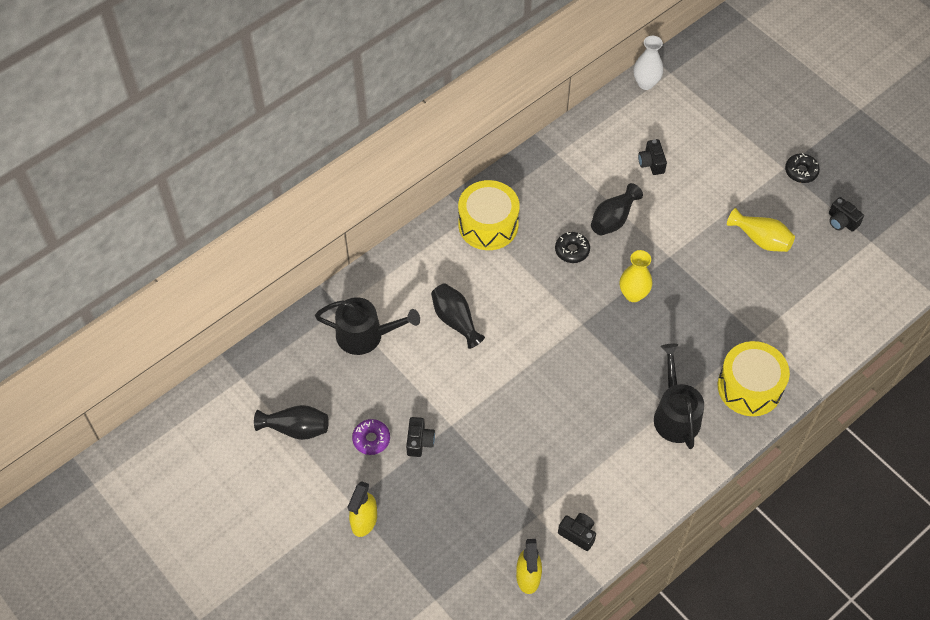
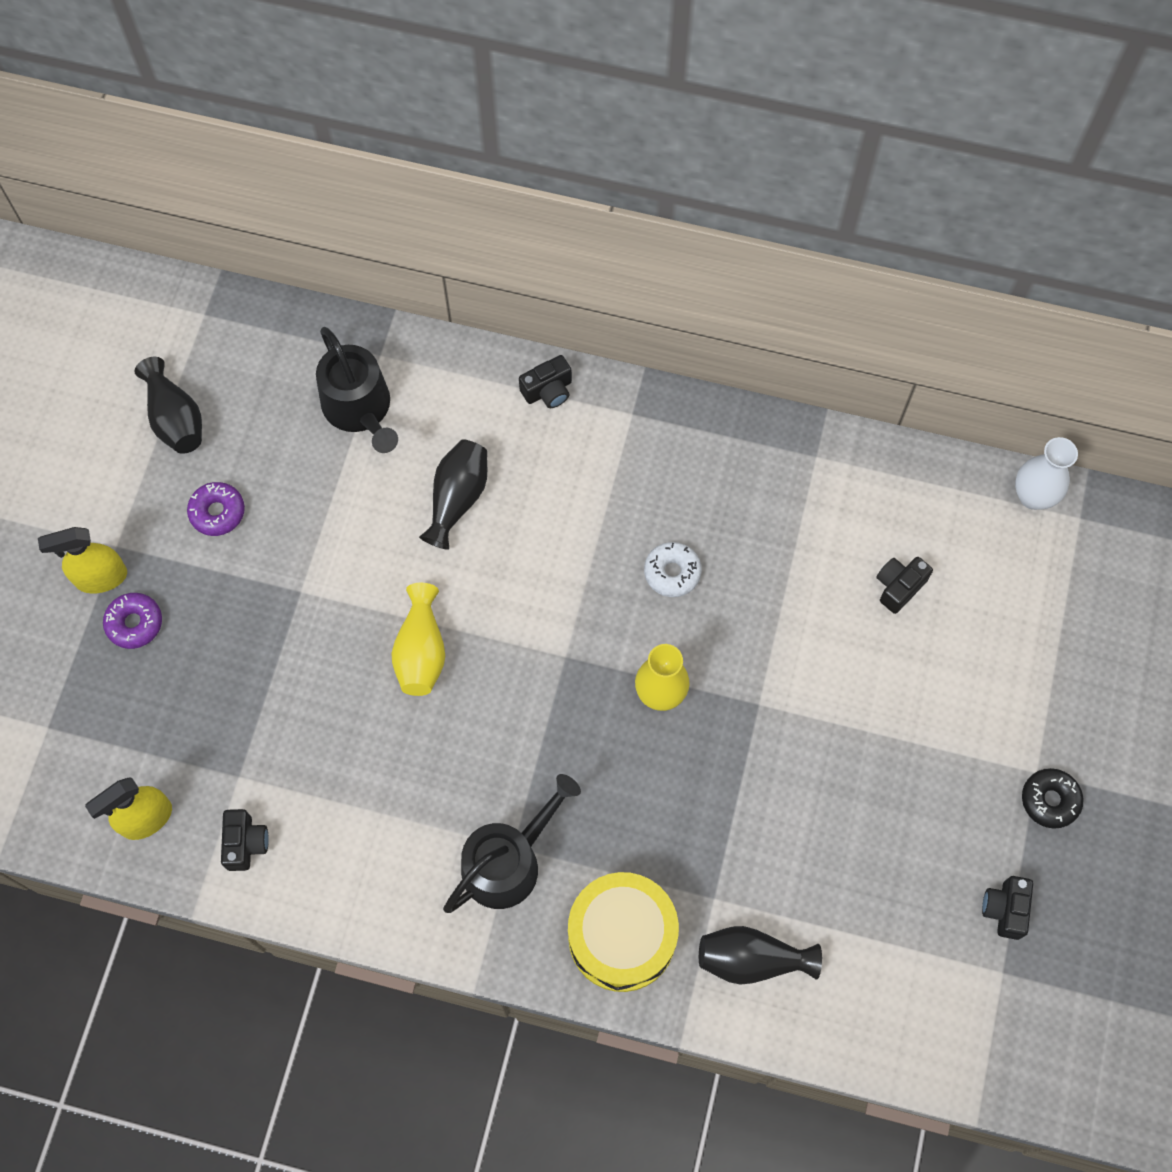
camera: 55 degrees right, 10 degrees up
black camera [406,417,435,457] -> black camera moved to [519,355,572,408]
yellow drum [458,180,520,250] -> none
black donut [555,232,590,263] -> white donut [644,542,702,597]
black vase [591,183,643,235] -> black vase moved to [699,926,822,985]
yellow vase [727,208,795,252] -> yellow vase moved to [391,583,445,696]
none -> purple donut [103,593,162,649]

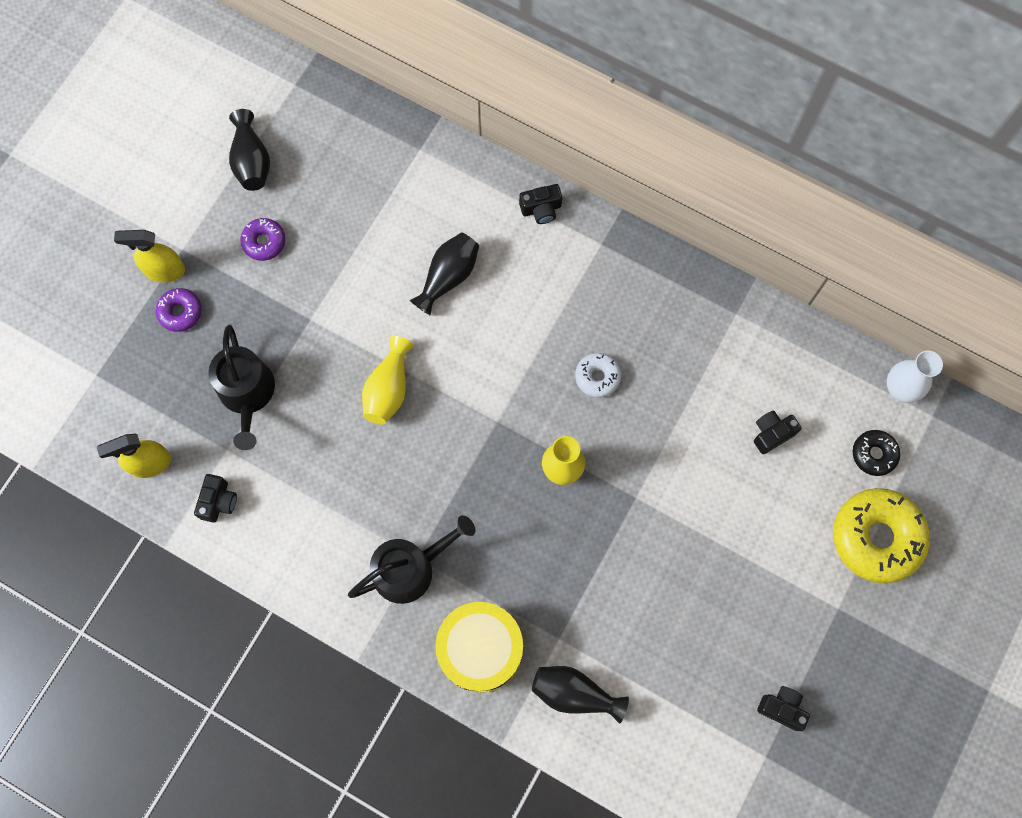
camera: 15 degrees right, 5 degrees up
black watering can [316,327,398,453] -> black watering can moved to [208,325,275,450]
black camera [982,876,1033,940] -> black camera turned 90 degrees clockwise [757,686,810,731]
black donut [1022,768,1083,829] -> black donut moved to [853,430,900,476]
none -> yellow donut [833,488,930,583]

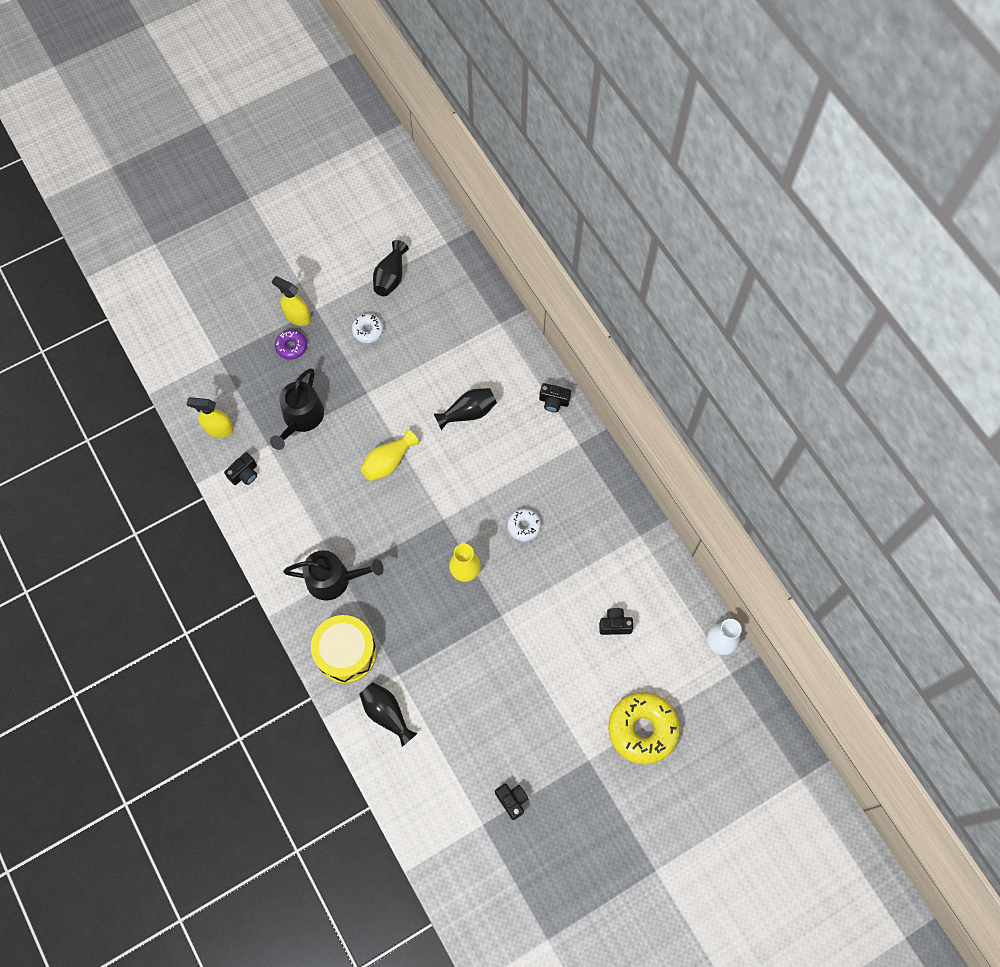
camera: 30 degrees right, 5 degrees down
purple donut [240,218,286,261] -> white donut [352,314,384,343]
black donut [853,430,900,476] -> none

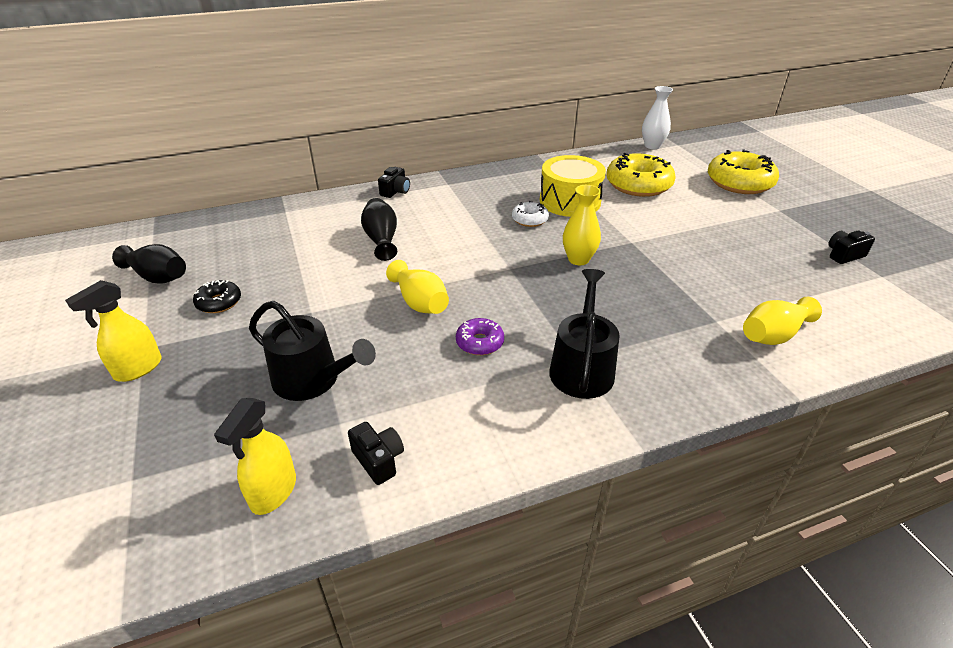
camera: 80 degrees left, 30 degrees down
purple donut [275,330,307,360] -> purple donut moved to [456,318,504,355]
yellow drum [311,615,377,683] -> yellow drum moved to [540,155,606,217]
white donut [352,314,384,343] -> black donut [193,280,241,313]
black vase [359,682,417,747] -> yellow vase [743,297,822,345]
black camera [599,608,633,635] -> yellow donut [606,153,676,197]

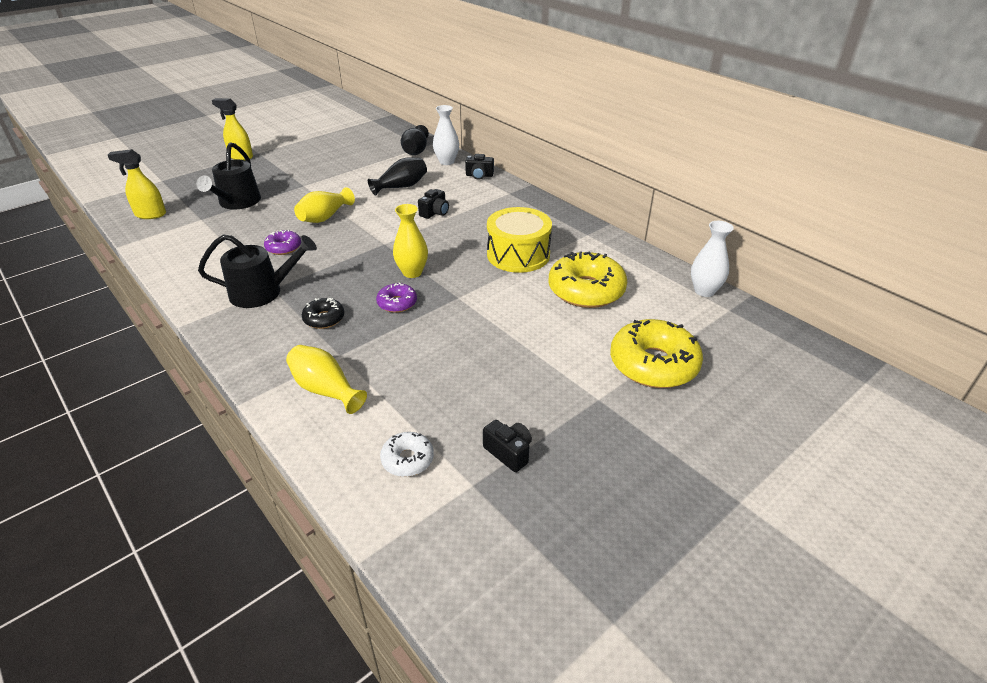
camera: 70 degrees right, 0 degrees up
black vase [112,244,186,284] -> black vase moved to [401,125,429,155]
black donut [193,280,241,313] -> black donut moved to [302,298,344,329]
black camera [348,422,404,485] -> black camera moved to [418,189,449,219]
white donut [512,201,549,227] -> white donut moved to [380,432,434,477]
none -> purple donut [376,282,417,313]
none -> white vase [433,105,459,165]

